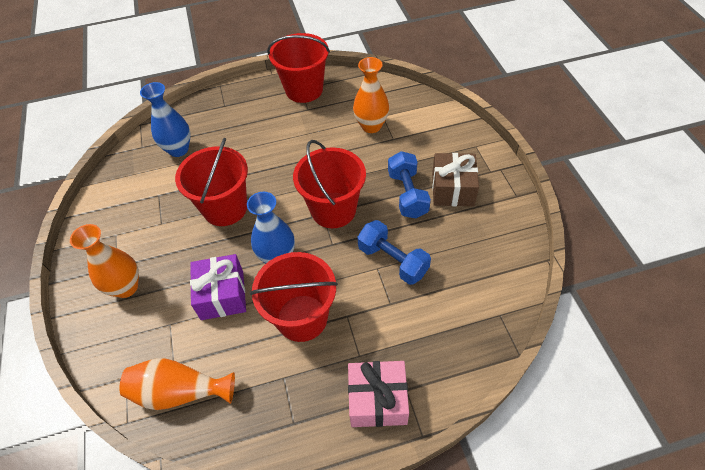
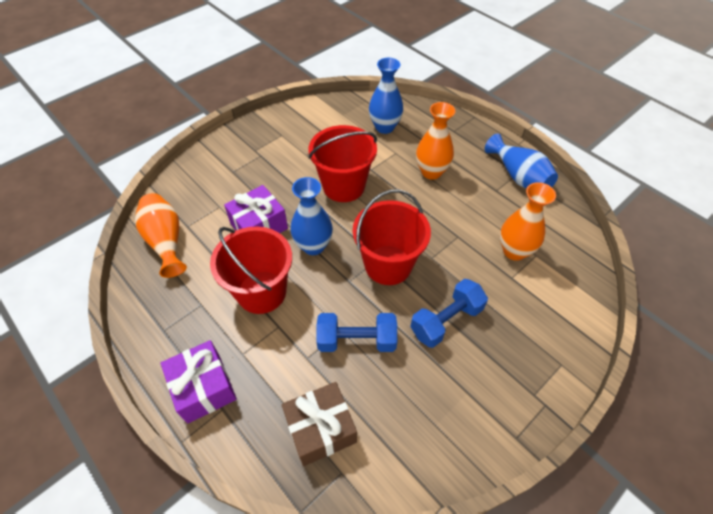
camera: 60 degrees right, 0 degrees up
orange vase [70,224,139,298] -> orange vase moved to [416,102,455,180]
red bucket [267,33,330,103] -> blue vase [485,133,558,188]
pink gift [348,361,409,427] -> purple gift [161,340,237,423]
blue dumbbell [358,220,431,285] -> blue dumbbell turned 75 degrees clockwise [316,313,397,352]
brown gift [432,153,479,206] -> brown gift moved to [282,382,357,466]

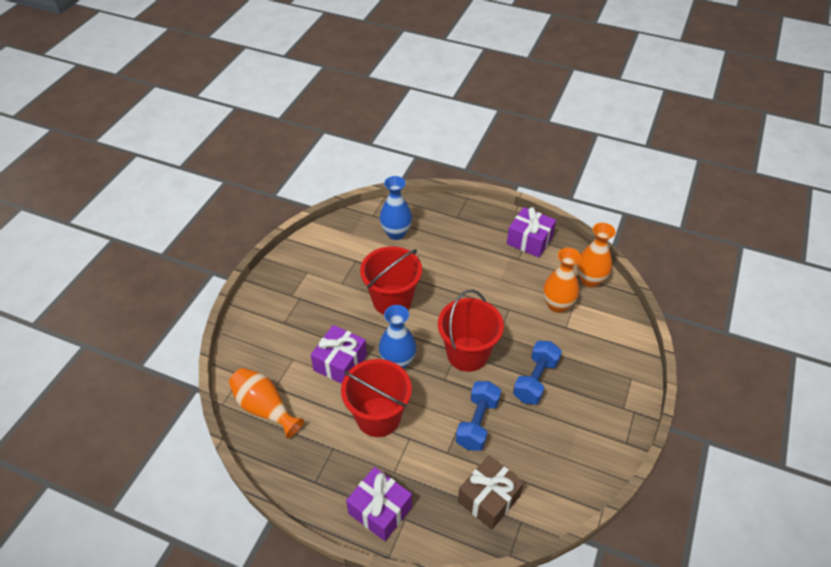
camera: 25 degrees left, 5 degrees down
blue dumbbell [316,313,397,352] -> blue dumbbell turned 45 degrees counterclockwise [456,381,501,451]
orange vase [416,102,455,180] -> orange vase moved to [577,223,616,288]
blue vase [485,133,558,188] -> purple gift [507,207,556,257]

